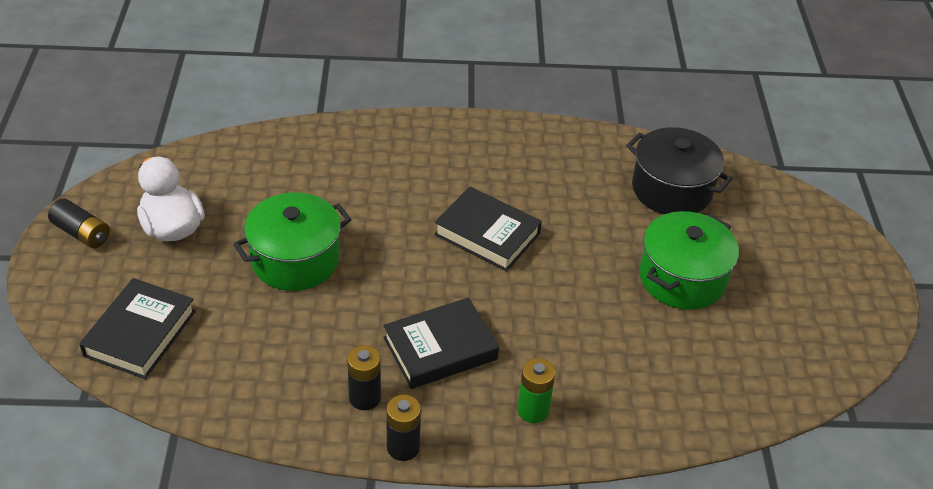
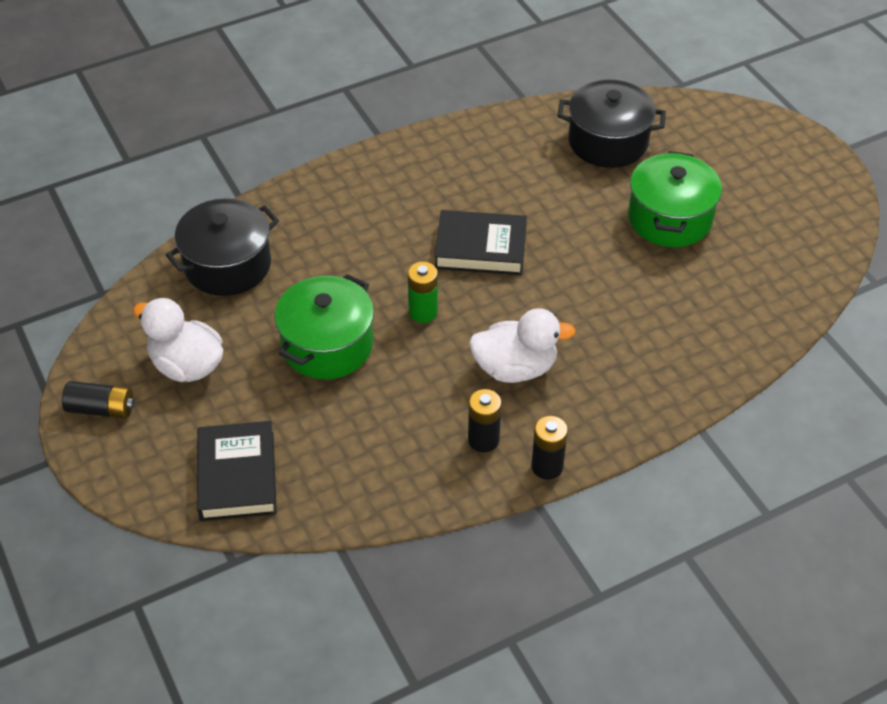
camera: 25 degrees left, 5 degrees up
black book [383,297,499,389] -> white duck [469,308,576,383]
green battery [517,358,555,423] -> green battery moved to [408,262,438,323]
none -> black pot [166,198,279,296]

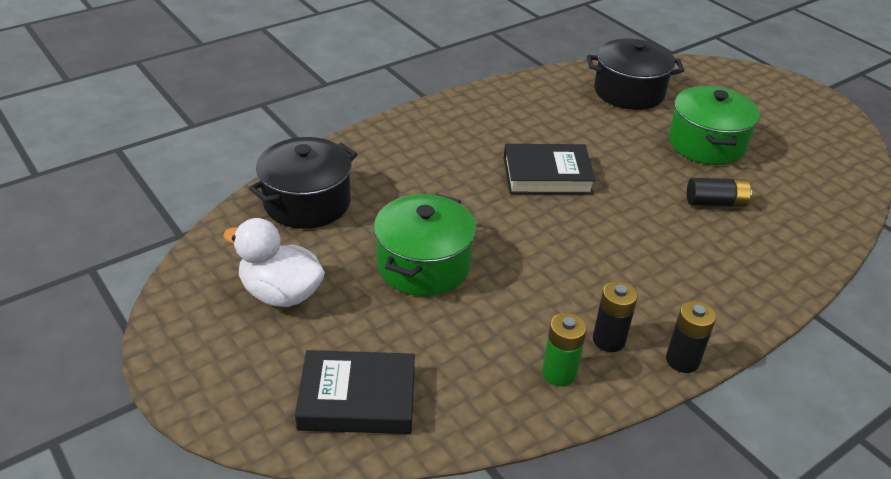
camera: 10 degrees left, 10 degrees down
black battery [62,381,135,419] -> black battery moved to [687,178,752,207]
black book [197,421,277,521] -> black book turned 75 degrees counterclockwise [295,350,415,434]
green battery [408,262,438,323] -> green battery moved to [543,313,587,386]
white duck [469,308,576,383] -> none

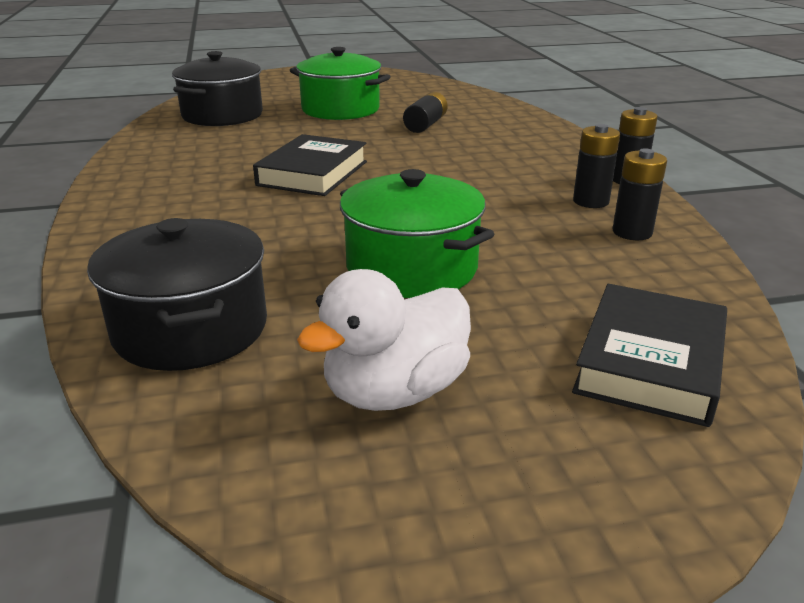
camera: 65 degrees left, 10 degrees down
green battery [543,313,587,386] -> black battery [613,149,667,240]

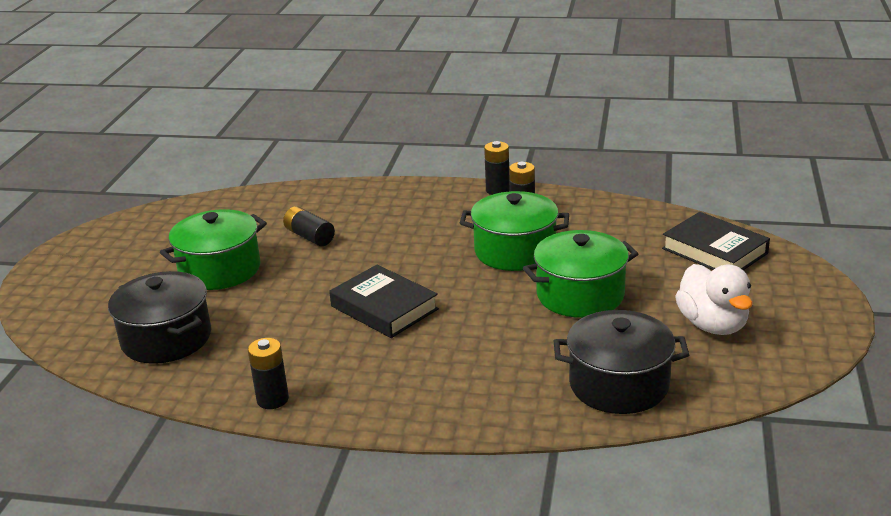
camera: 65 degrees left, 0 degrees up
black battery [613,149,667,240] -> black battery moved to [248,338,289,409]
none -> green pot [460,191,569,271]

